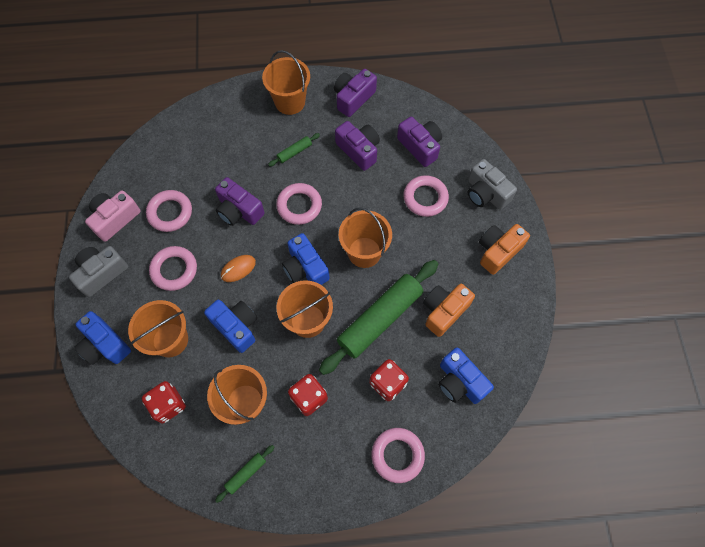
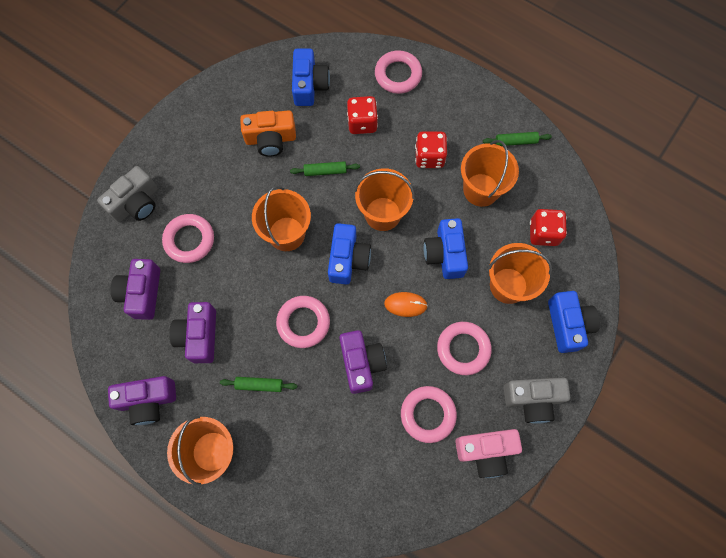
camera: 140 degrees left, 5 degrees up
green rolling pin [319,260,438,375] -> green rolling pin [290,161,360,176], size x0.42
grey camera [468,159,517,210] -> grey camera turned 45 degrees clockwise [97,166,157,222]
orange camera [479,224,530,275] -> none

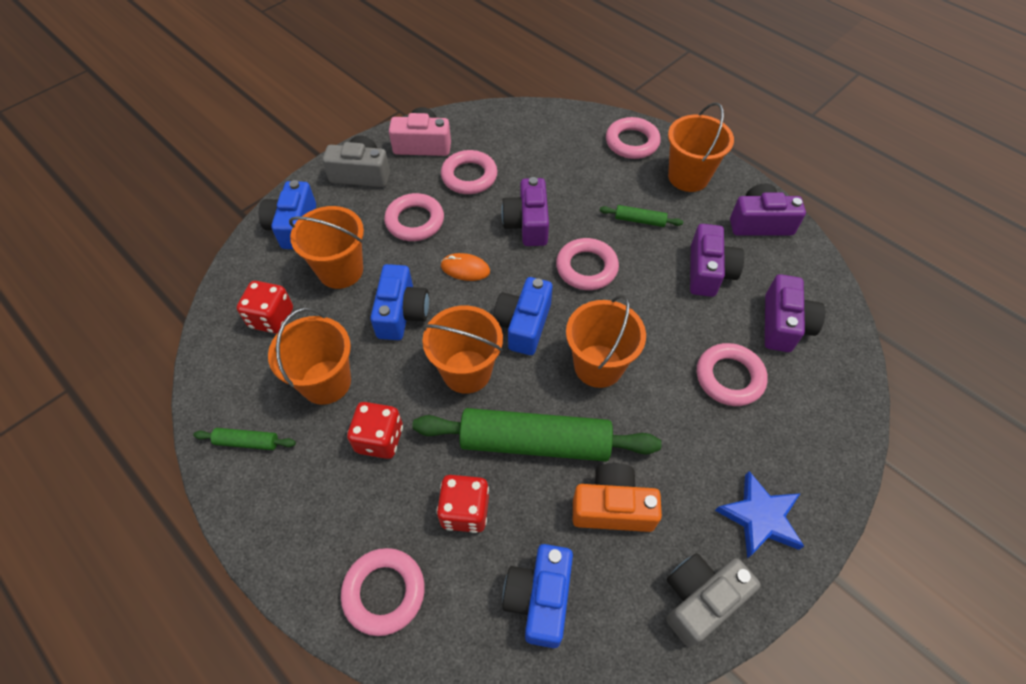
camera: 170 degrees left, 15 degrees down
grey camera [97,166,157,222] -> grey camera moved to [666,553,761,647]
green rolling pin [290,161,360,176] -> green rolling pin [412,408,662,461], size x2.36
none -> pink ring [606,117,661,159]
none -> blue star [715,471,804,558]

